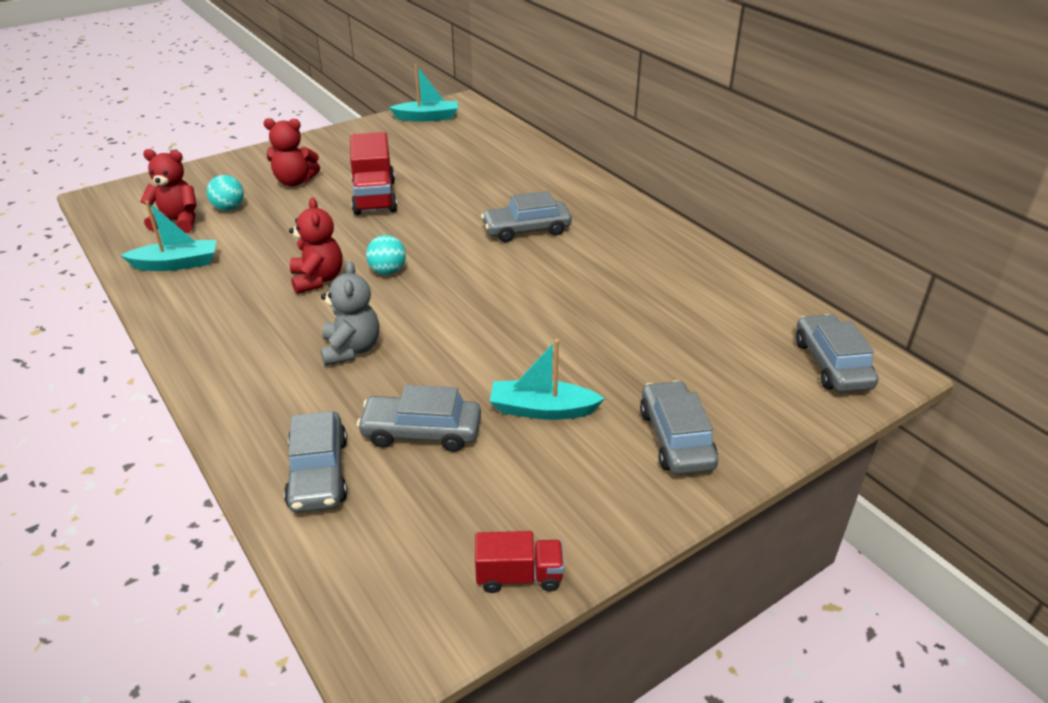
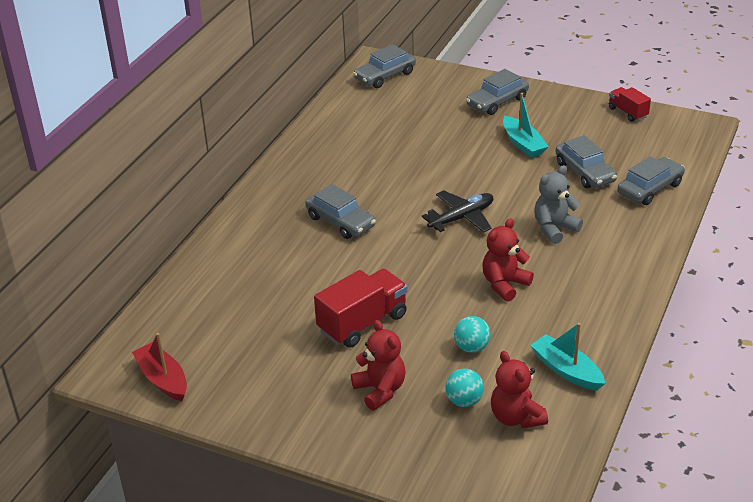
camera: 120 degrees left, 0 degrees up
turquoise ball [366,235,406,275] -> turquoise ball moved to [454,316,491,353]
turquoise boat [389,64,458,121] -> red boat [132,333,187,401]
none -> black plane [422,190,494,232]

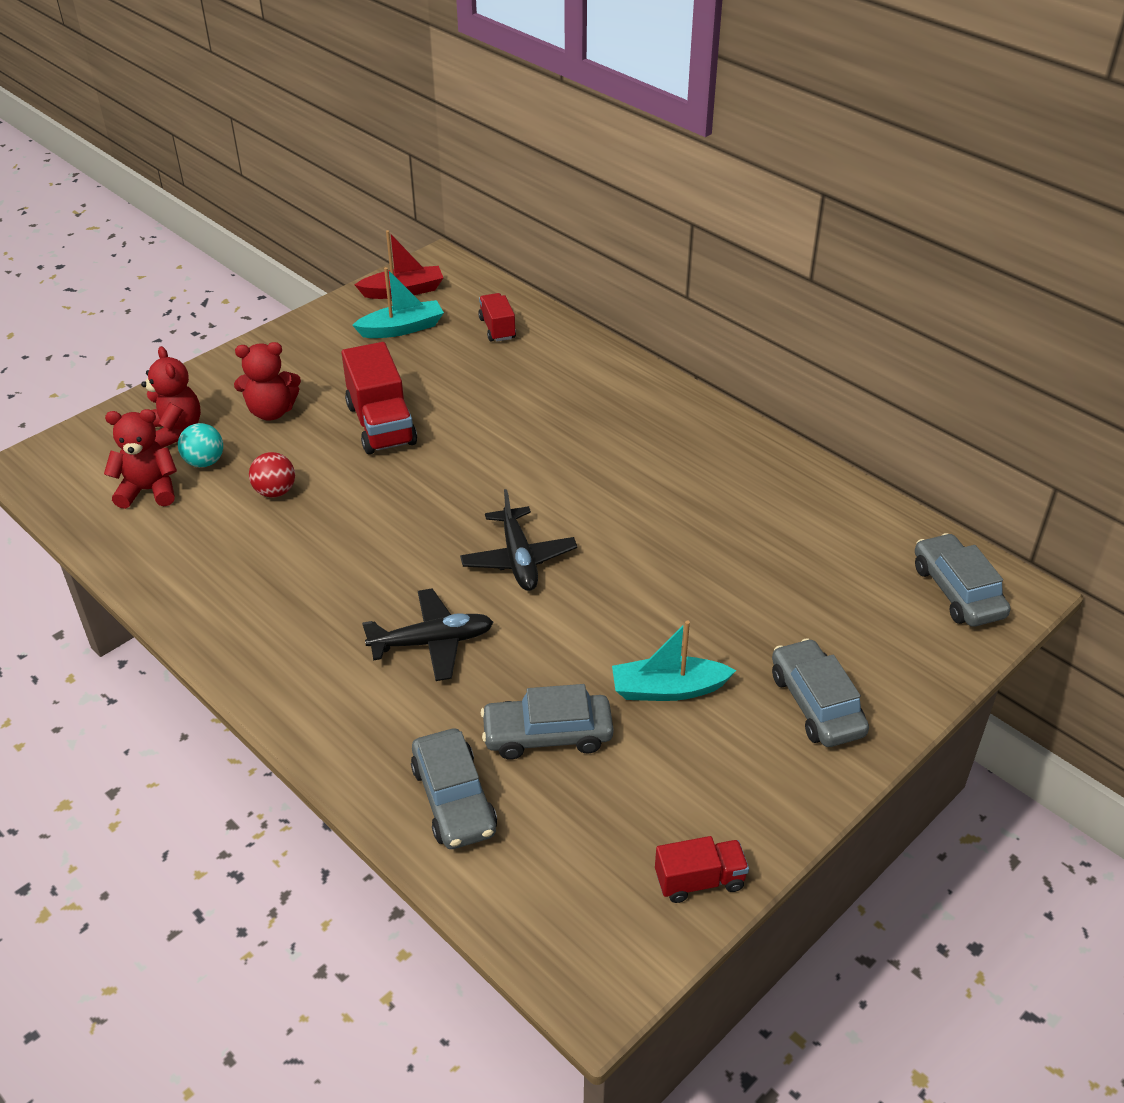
camera: 110 degrees right, 5 degrees up
grey car [305,184,376,239] -> none
turquoise ball [454,316,491,353] -> red ball [249,452,295,497]
red teddy bear [482,218,534,302] -> red teddy bear moved to [141,346,201,448]
turquoise boat [530,323,605,391] -> turquoise boat moved to [352,267,444,338]
grey teddy bear [534,165,583,244] -> black plane [362,588,493,681]
none -> red truck [478,293,516,342]

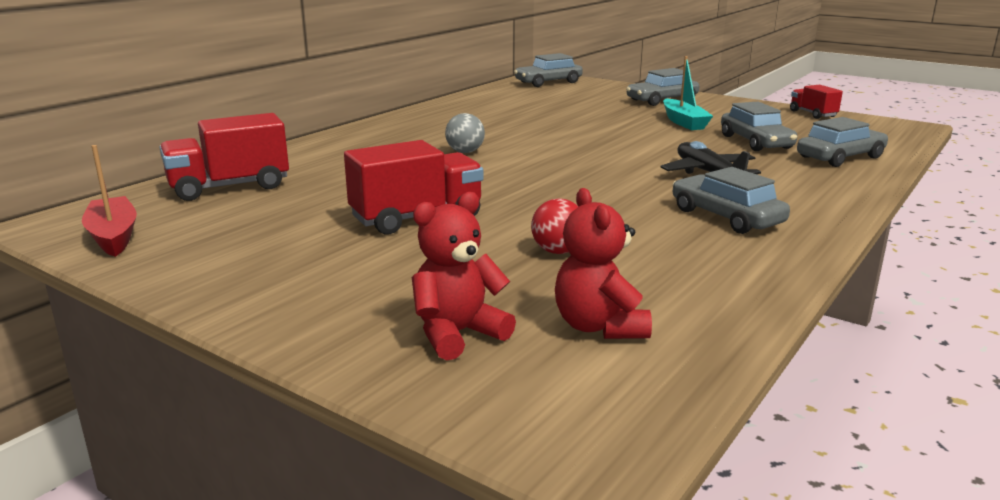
camera: 100 degrees left, 20 degrees down
turquoise ball [178,423,223,467] -> none
red teddy bear [234,342,301,420] -> none
turquoise boat [352,267,444,338] -> none
black plane [460,489,577,591] -> none
red truck [478,293,516,342] -> red truck [160,113,289,201], size x1.75
none -> grey ball [445,113,485,153]
none -> grey car [673,167,790,234]

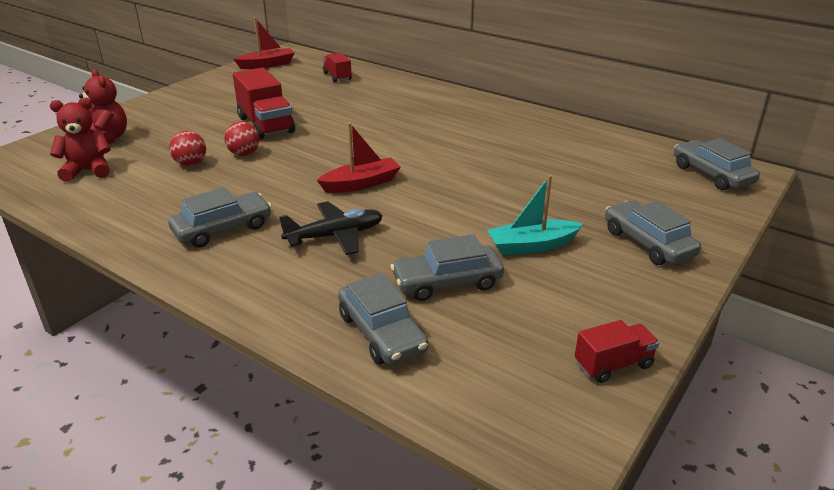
camera: 90 degrees right, 10 degrees up
red truck [160,113,289,201] -> red truck [323,52,352,83], size x0.57
grey ball [445,113,485,153] -> none
none -> red ball [224,122,260,156]
none -> red boat [317,123,401,193]

